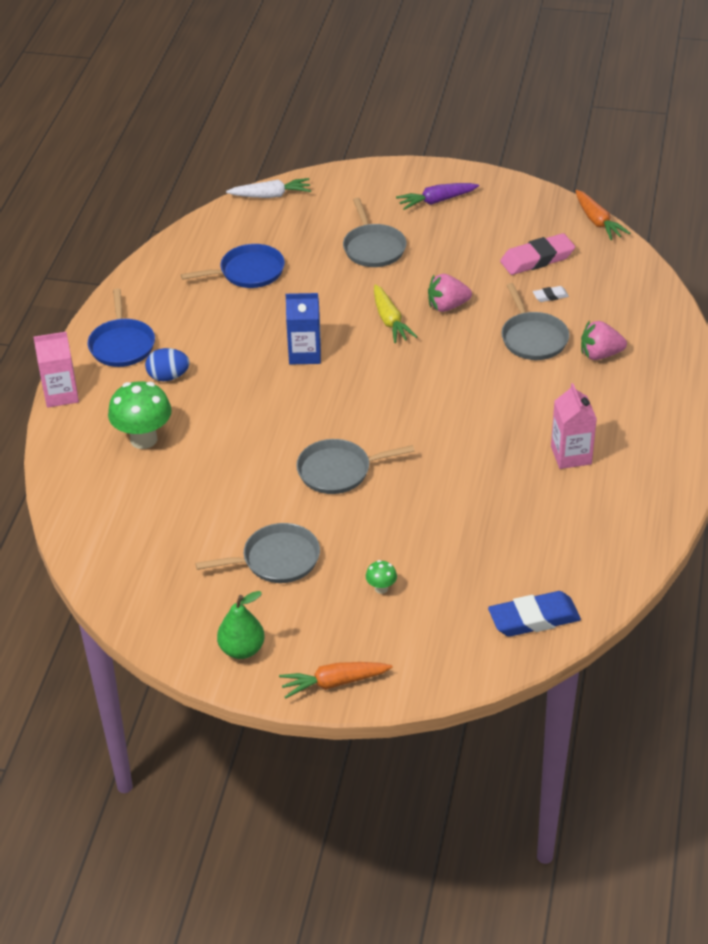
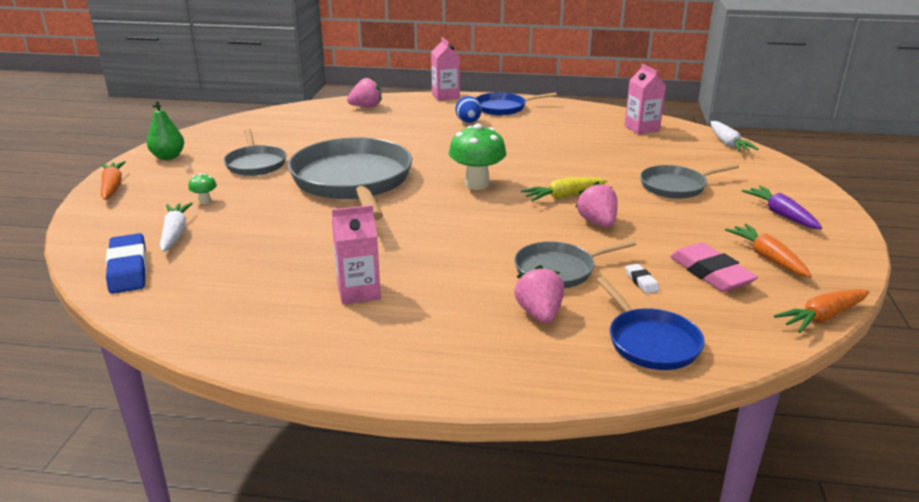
camera: 85 degrees right, 15 degrees down
green mushroom [108,381,172,449] -> green mushroom moved to [449,124,506,190]
blue pan [181,244,285,288] -> blue pan moved to [597,277,705,370]
blue carton [286,293,321,365] -> none
grey pan [296,439,414,494] -> grey pan [288,137,412,220], size x1.93
none -> white carrot [160,202,193,252]
none -> pink strawberry [347,77,382,107]
none -> pink carton [624,64,666,135]
none -> orange carrot [725,224,812,277]

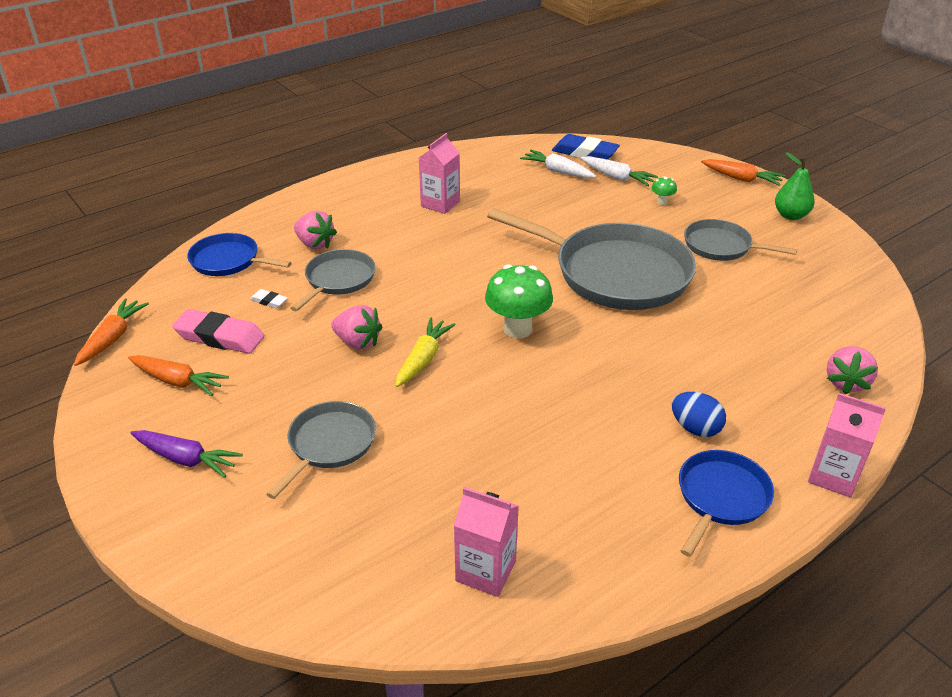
camera: 135 degrees right, 10 degrees up
white carrot [711,121,759,152] -> white carrot moved to [520,150,596,178]

